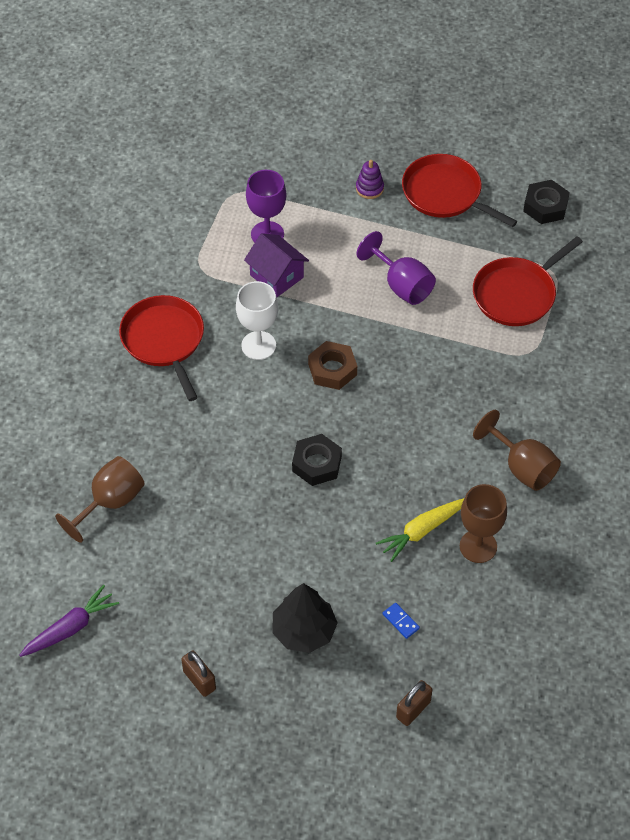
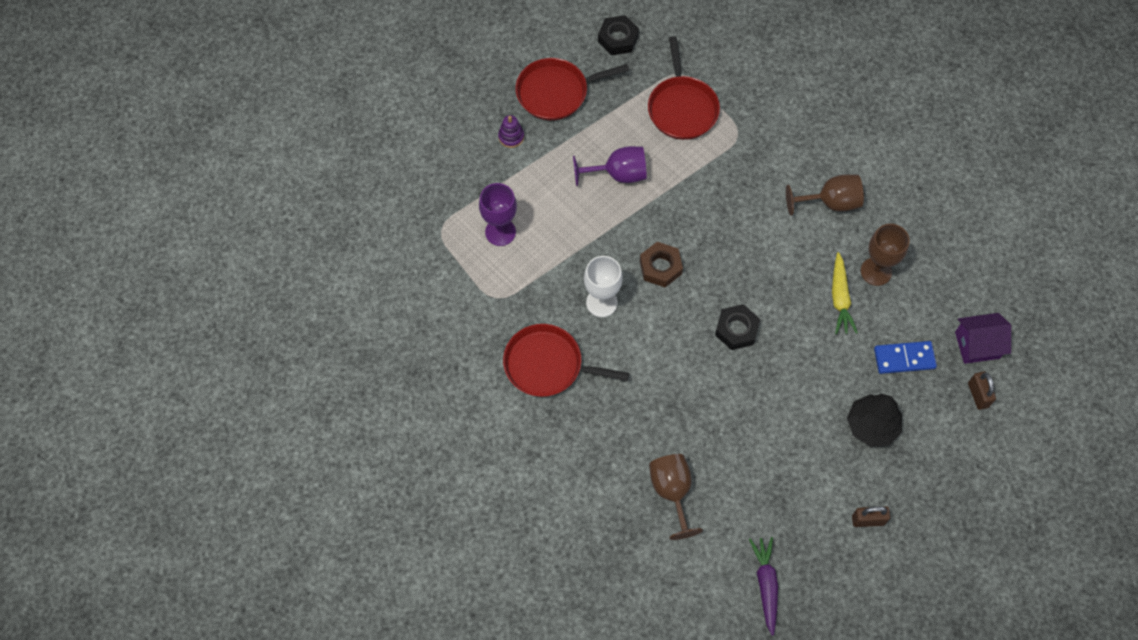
camera: 55 degrees left, 10 degrees up
purple house [244,233,309,297] -> purple house moved to [955,313,1011,364]
blue domino [383,603,420,639] -> blue domino [874,341,937,374], size x1.90

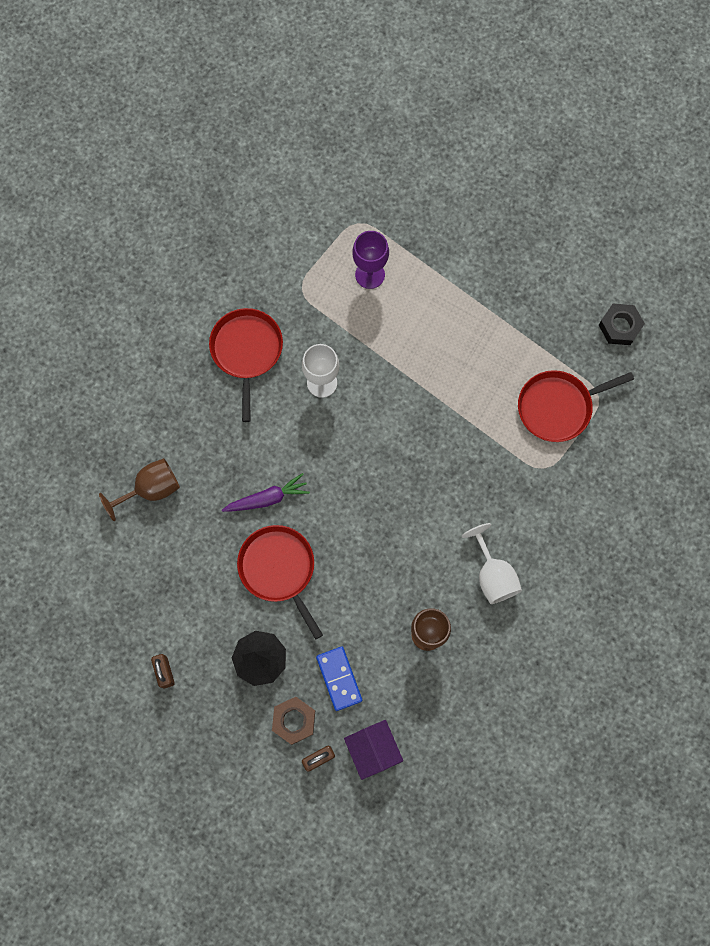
camera: 75 degrees right, 10 degrees up
purple stacking toy [498,115,524,148] -> none
red pan [516,58,629,120] -> red pan moved to [237,525,323,639]
purple goblet [573,146,647,186] -> none
brown nut [640,242,683,287] -> brown nut moved to [272,697,315,745]
black nut [715,304,760,350] -> none
purple carrot [749,537,778,636] -> purple carrot moved to [222,473,310,512]
brown goblet [786,174,864,215] -> white goblet [462,523,522,604]
yellow carrot [832,252,858,334] -> none

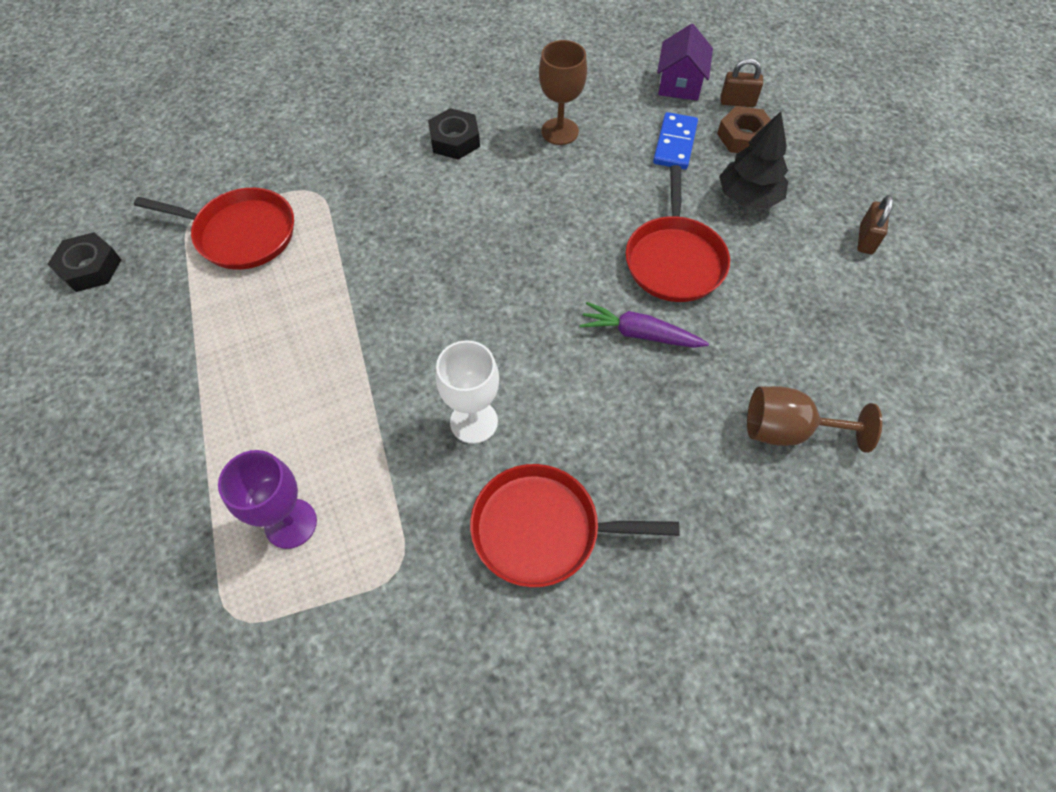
camera: 145 degrees left, 15 degrees down
red pan [209,308,283,422] -> red pan turned 60 degrees clockwise [470,464,680,587]
white goblet [462,523,522,604] -> black nut [428,108,480,160]

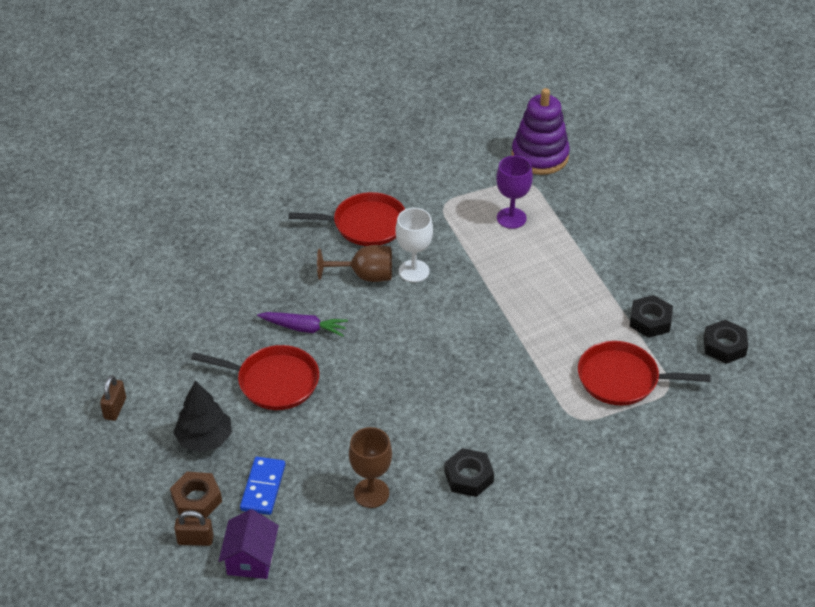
camera: 175 degrees right, 15 degrees down
red pan [625,165,730,302] -> red pan turned 105 degrees clockwise [191,345,319,410]
brown goblet [747,386,882,453] -> brown goblet moved to [317,245,392,282]
none -> purple stacking toy [511,88,570,175]
none -> black nut [629,295,673,338]

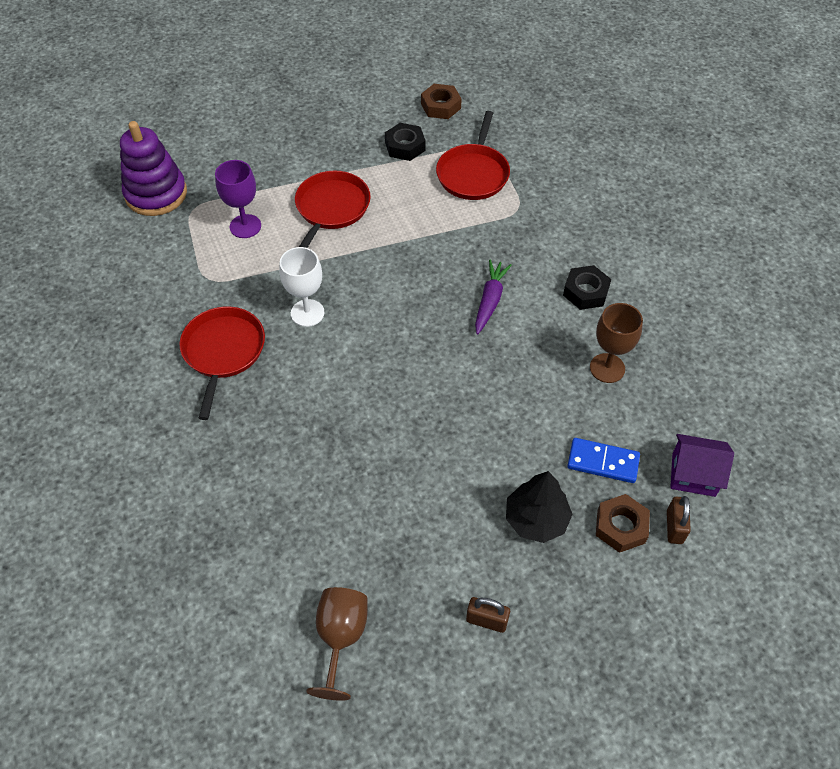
camera: 85 degrees left, 10 degrees up
red pan [191,345,319,410] -> red pan moved to [295,171,371,248]
purple carrot [257,312,348,337] -> purple carrot moved to [475,260,512,334]
brown goblet [317,245,392,282] -> brown goblet moved to [306,587,368,701]
black nut [704,320,748,364] -> brown nut [421,84,462,119]

